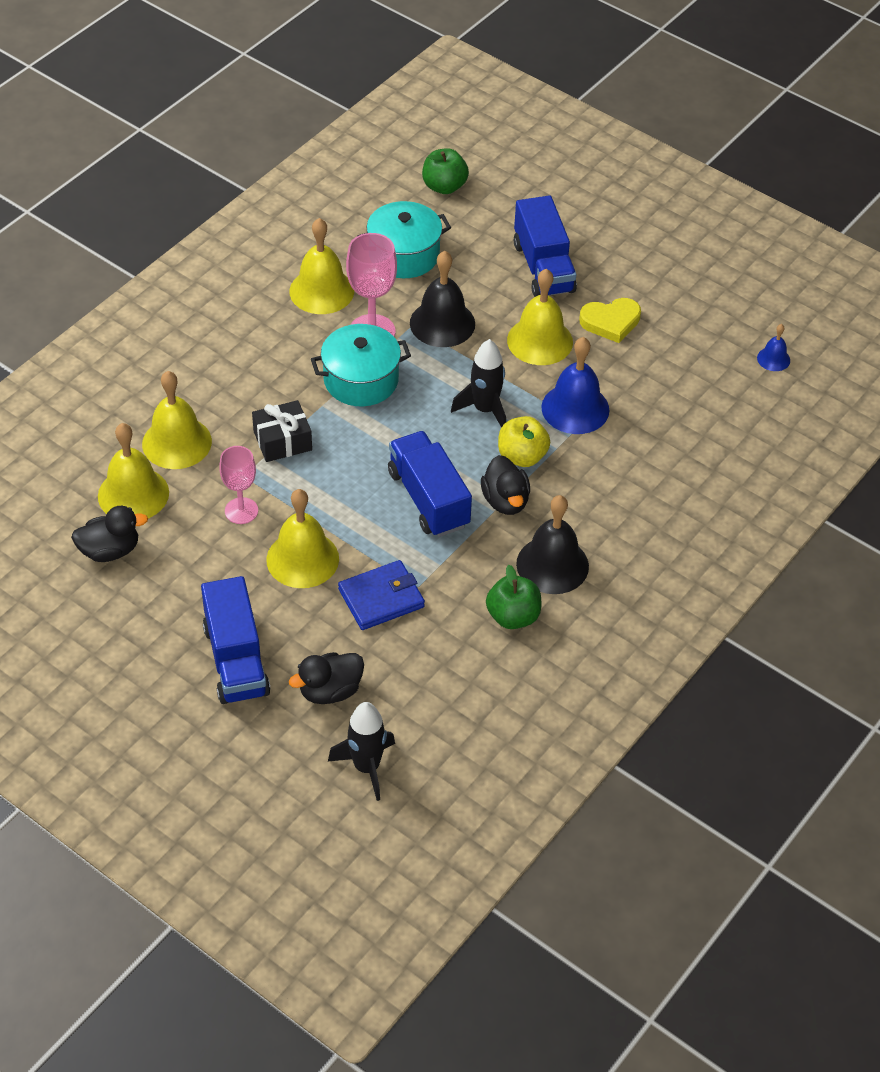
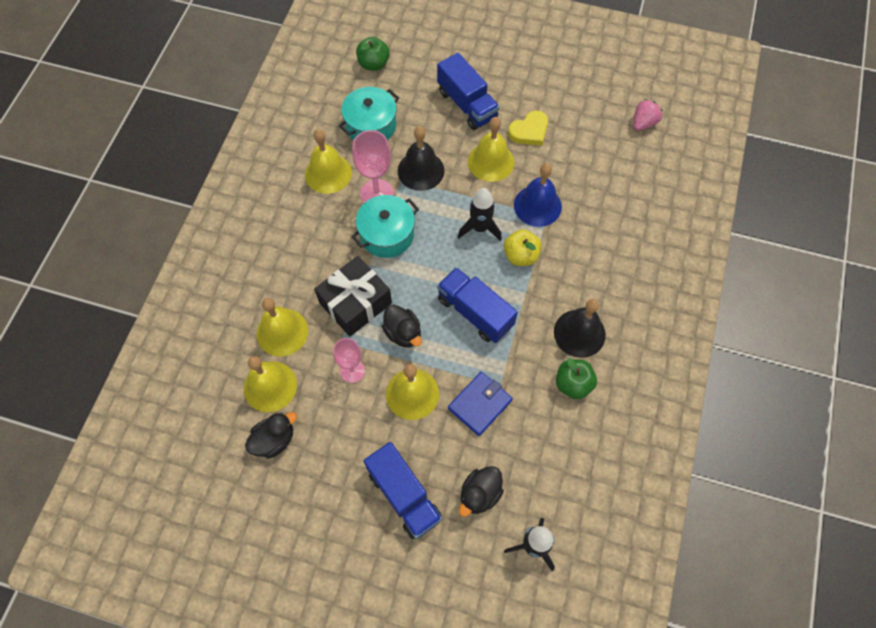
camera: 20 degrees left, 15 degrees up
black gift [252,400,312,462] -> black gift [314,256,392,336], size x1.54
black duck [481,455,530,515] -> black duck moved to [382,305,422,347]
blue bell [757,324,790,371] -> pink strawberry [633,99,663,131]

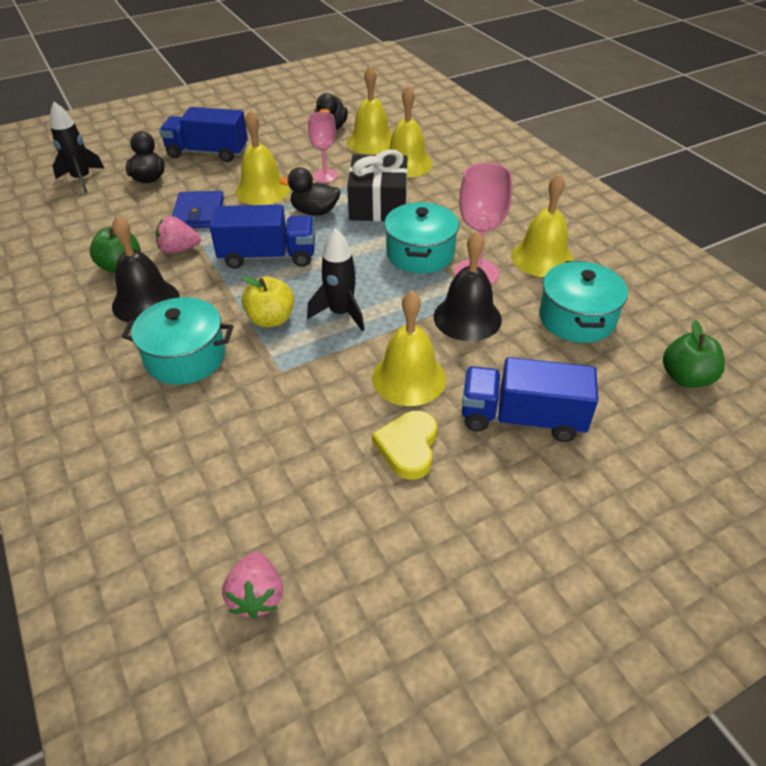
camera: 135 degrees right, 20 degrees down
blue bell [514,163,562,227] -> none
none -> turquoise pot [122,297,234,385]
none -> pink strawberry [155,216,201,254]

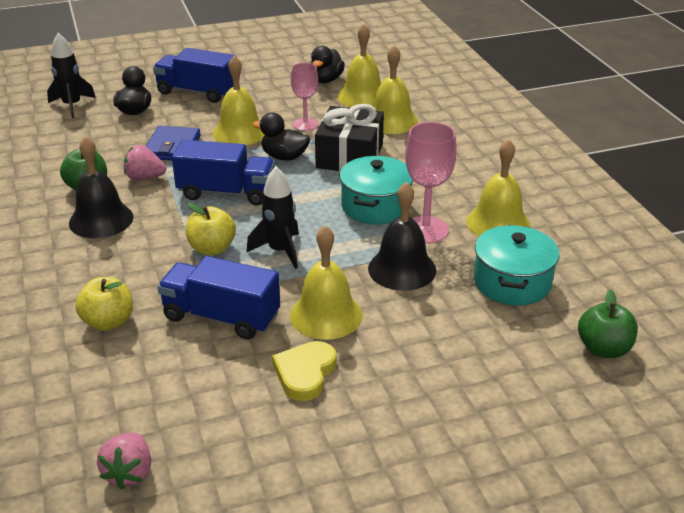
camera: 10 degrees right, 10 degrees down
turquoise pot [122,297,234,385] -> none
blue truck [462,357,598,442] -> blue truck moved to [158,256,280,340]
none -> yellow apple [75,277,133,331]

